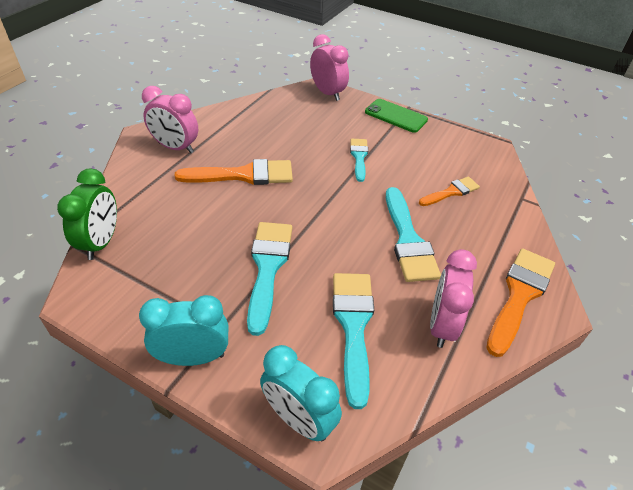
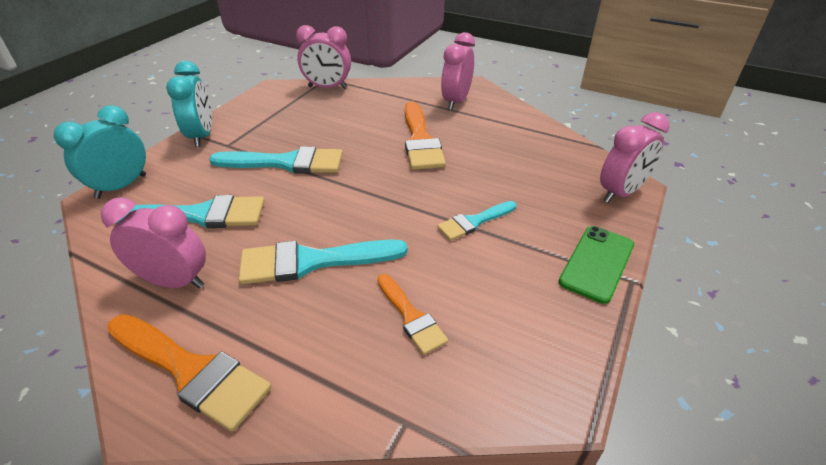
camera: 90 degrees right, 5 degrees down
green clock [57,169,117,260] -> pink clock [296,25,351,89]
turquoise brush [350,139,368,182] -> turquoise brush turned 150 degrees clockwise [437,201,516,241]

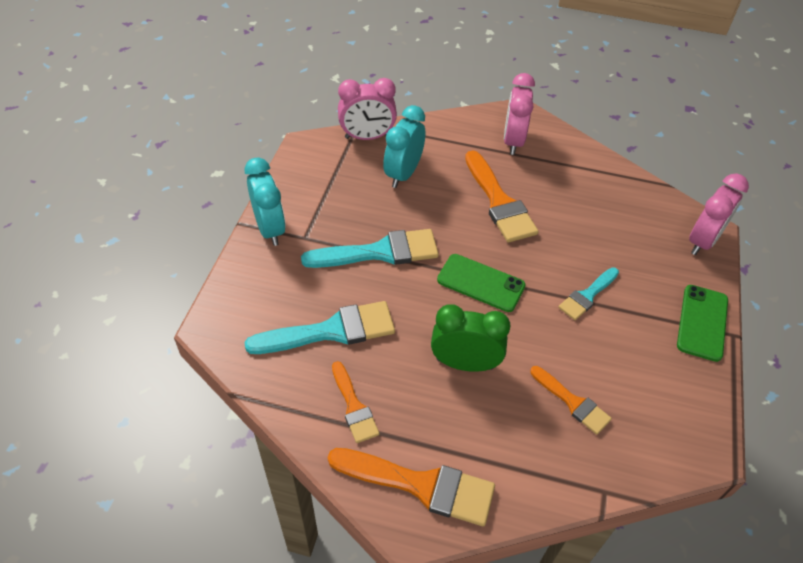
camera: 15 degrees left, 10 degrees up
turquoise clock [54,105,146,199] -> turquoise clock moved to [383,105,425,188]
pink clock [101,197,206,288] -> orange brush [332,361,380,443]
turquoise brush [239,239,407,284] -> green clock [431,304,510,372]
none -> green phone [437,254,526,312]

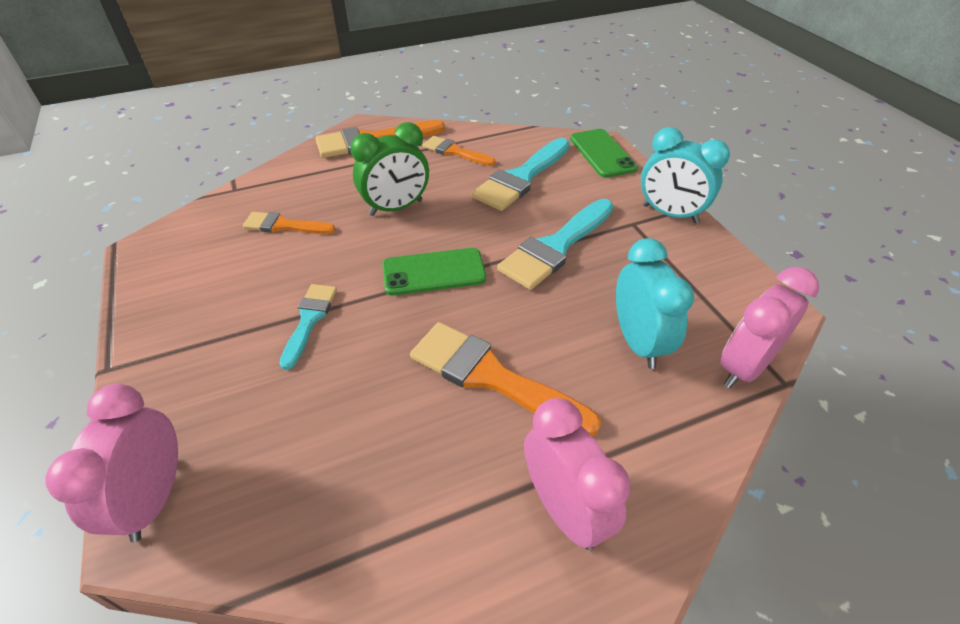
camera: 145 degrees right, 5 degrees down
green phone [677,285,728,362] -> green phone moved to [570,129,638,178]

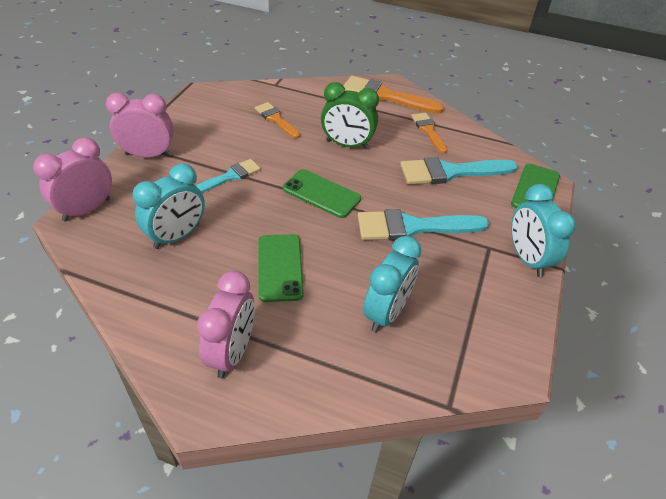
camera: 40 degrees right, 0 degrees up
orange brush [410,322,601,436] -> green phone [258,234,304,302]
pink clock [720,267,819,388] -> pink clock moved to [106,93,174,158]
none -> turquoise clock [132,163,205,249]

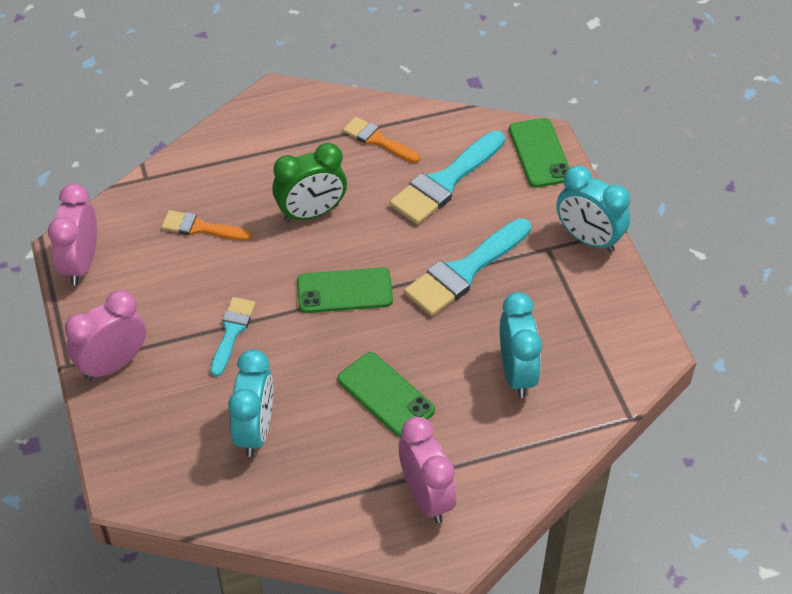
camera: 35 degrees left, 5 degrees up
pink clock [33,138,112,222] -> pink clock moved to [48,184,97,286]
orange brush [343,76,444,114] -> none

